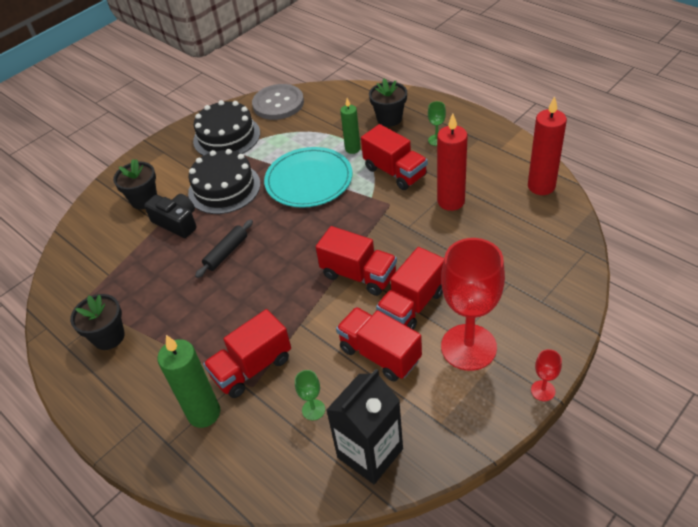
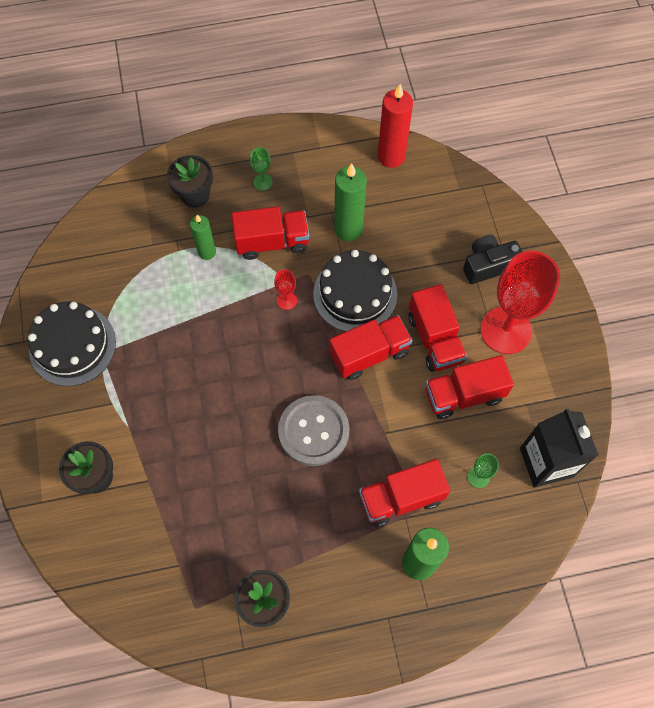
camera: 60 degrees left, 20 degrees up
black camera [144,194,197,238] -> black camera moved to [463,235,522,284]
black cake [188,149,260,214] -> black cake moved to [313,250,397,332]
black rolling pin [195,220,253,278] -> none
red truck [203,309,291,398] -> red truck turned 75 degrees clockwise [359,459,450,527]
grey button [252,84,304,120] -> grey button moved to [278,395,350,466]
turquoise plate [264,147,352,208] -> none
red candle [437,114,468,211] -> green candle [334,163,367,241]
red goblet [531,349,562,401] -> red goblet moved to [274,270,297,310]

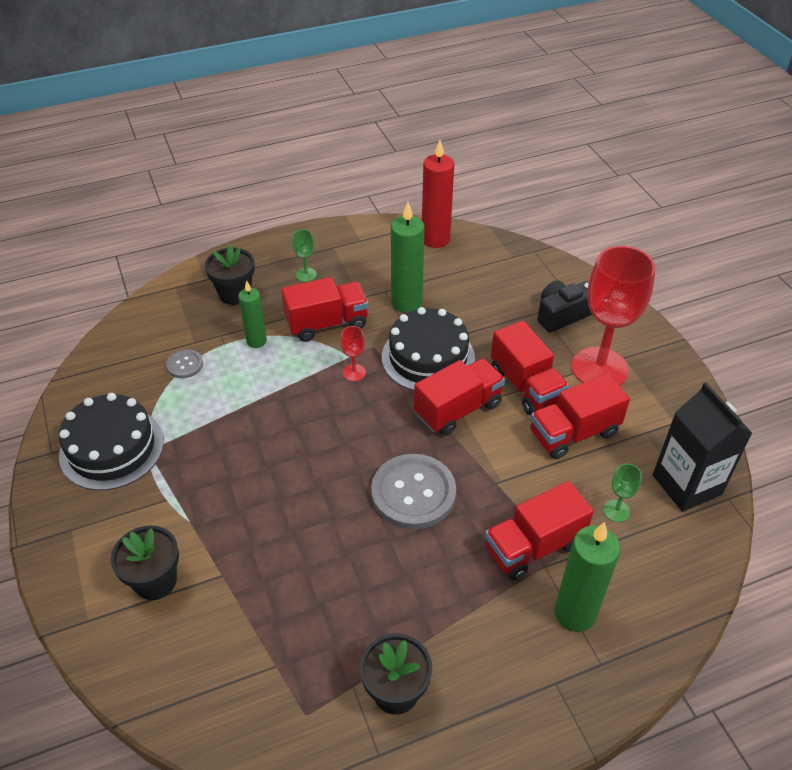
camera: 10 degrees left, 20 degrees down
none -> grey button [166,349,203,378]

